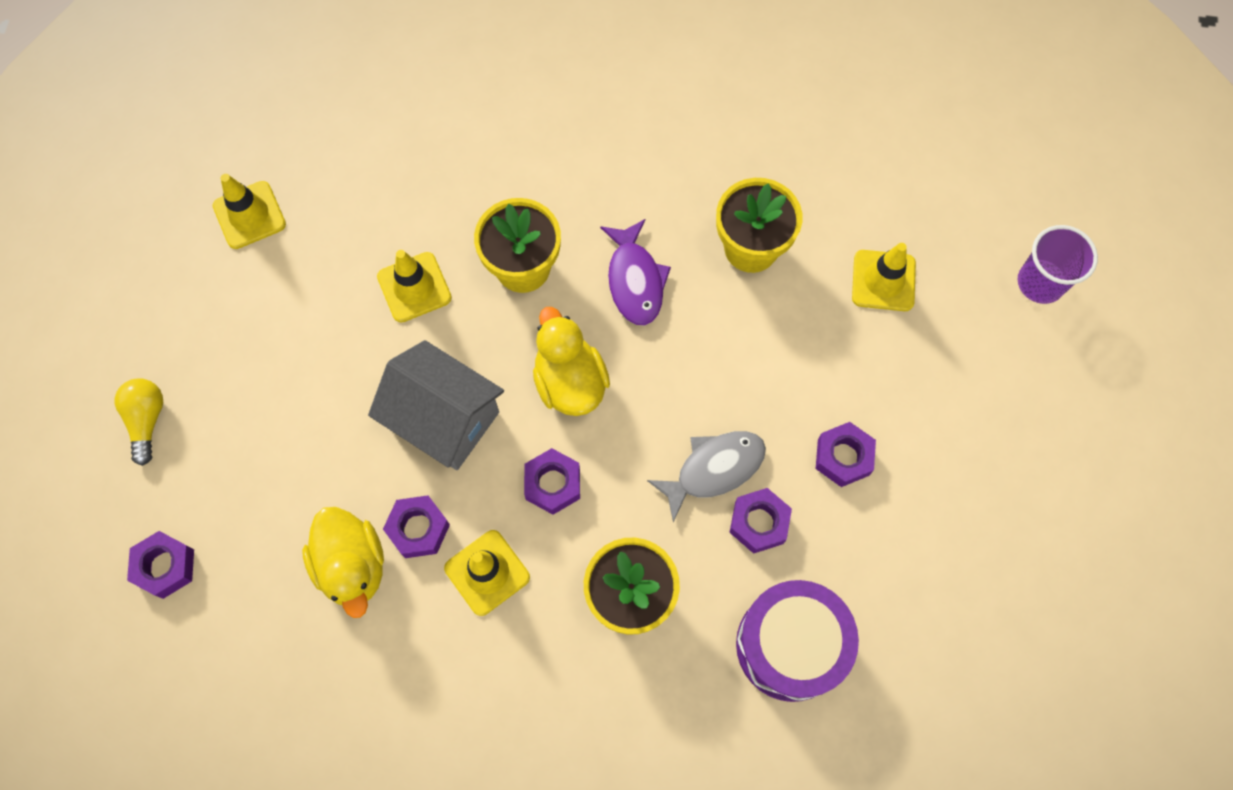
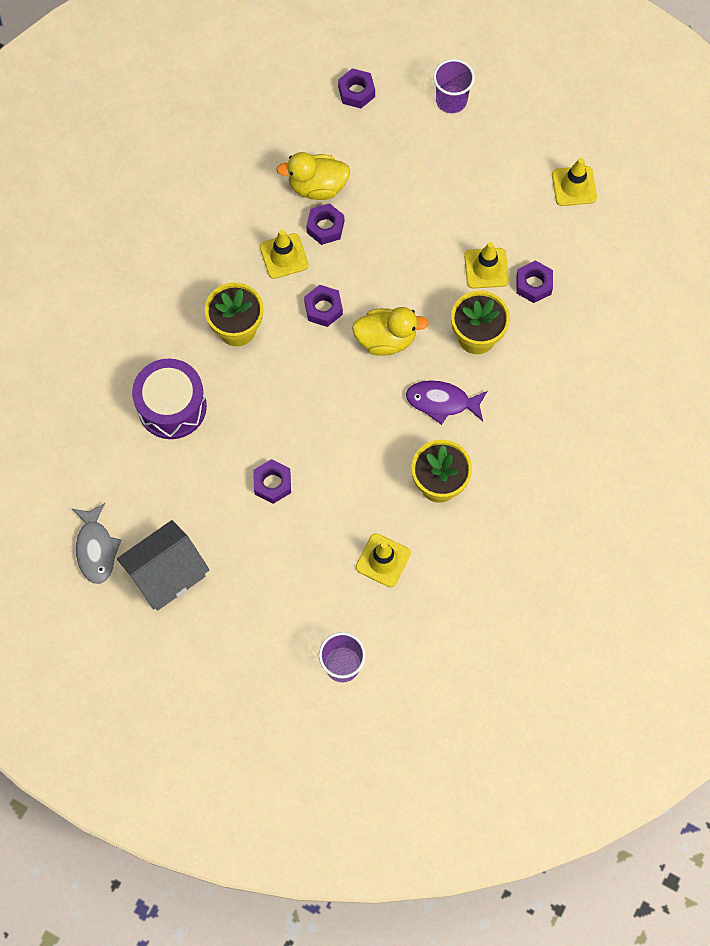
camera: 110 degrees right, 0 degrees up
yellow light bulb [115,379,163,466] -> purple cup [433,59,475,113]
grey house [368,340,504,470] -> grey house moved to [117,520,209,611]
grey fish [647,431,766,522] -> grey fish moved to [72,503,121,584]
purple nut [729,488,792,554] -> purple nut moved to [516,260,553,303]

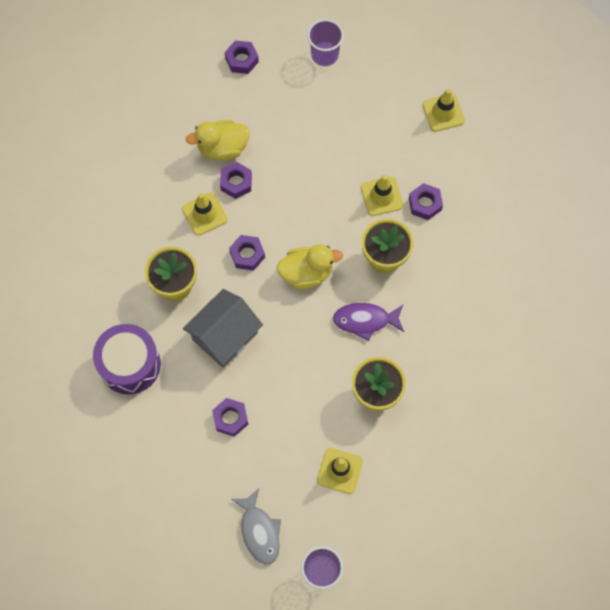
camera: 10 degrees left, 0 degrees up
grey fish [72,503,121,584] -> grey fish moved to [231,489,281,565]
grey house [117,520,209,611] -> grey house moved to [183,289,263,368]

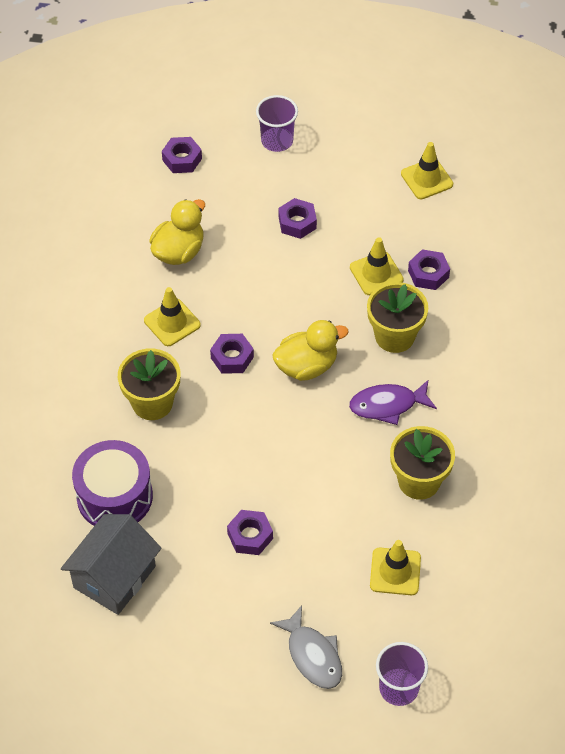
camera: 10 degrees left, 15 degrees down
grey house [183,289,263,368] -> grey house moved to [61,514,162,615]
yellow duck [186,120,250,160] -> yellow duck turned 150 degrees clockwise [149,199,205,265]
purple nut [220,162,252,199] -> purple nut moved to [278,198,317,239]

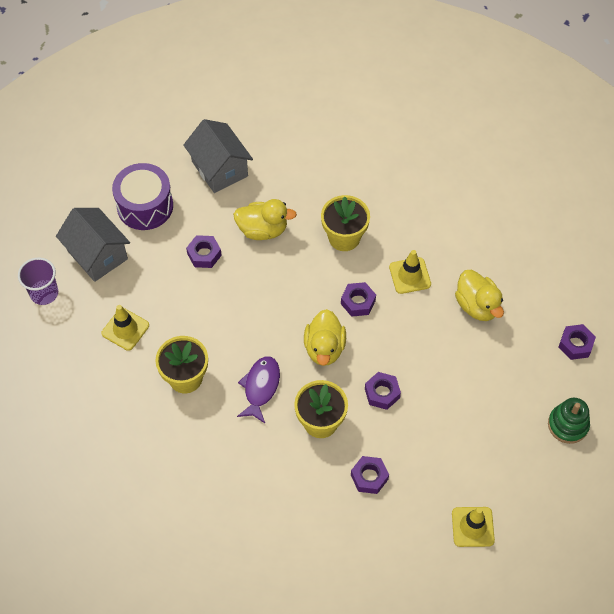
camera: 115 degrees right, 5 degrees up
purple drum [72,440,153,526] -> purple drum moved to [112,163,173,230]
purple cup [256,95,298,152] -> green stacking toy [548,398,590,444]
grey fish [270,605,342,689] -> grey house [56,208,130,282]
purple nut [278,198,317,239] -> purple nut moved to [365,372,401,410]
yellow traffic cone [350,237,404,295] -> none
none -> yellow duck [233,199,297,240]

